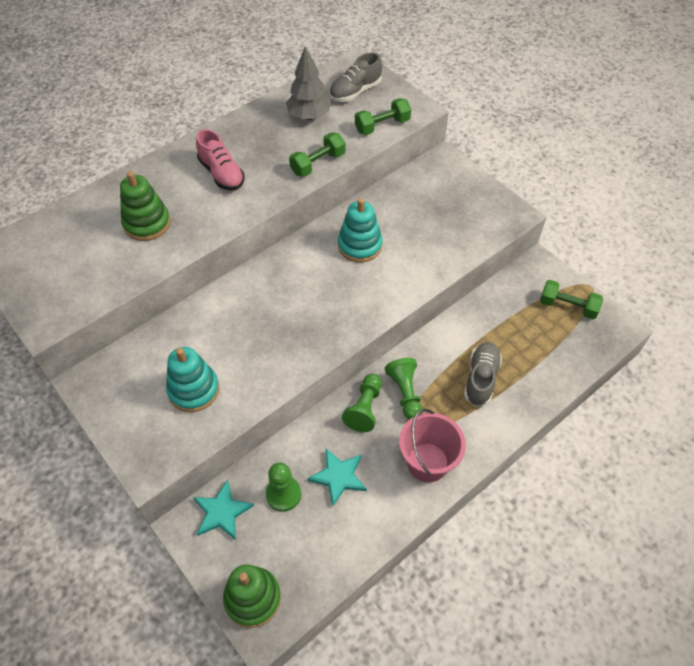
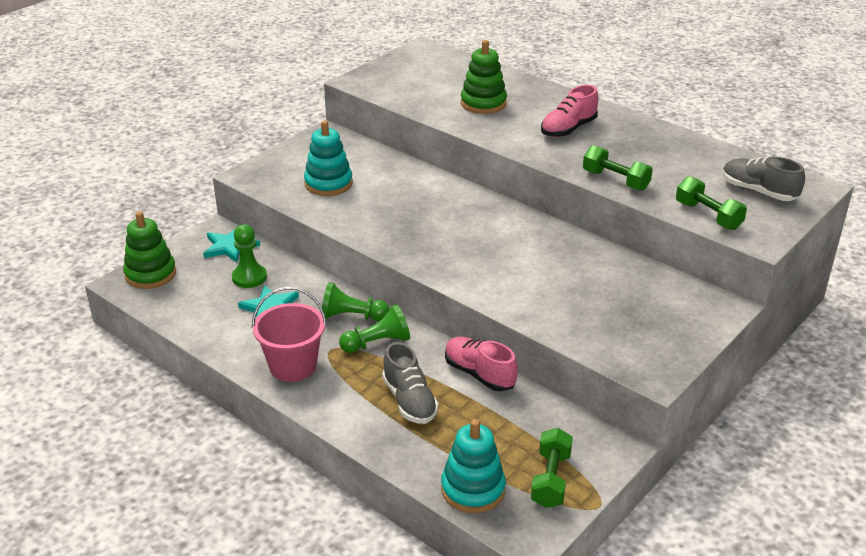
camera: 80 degrees right, 20 degrees down
grey tree [286,46,331,120] -> none
turquoise stacking toy [338,198,383,262] -> turquoise stacking toy moved to [441,419,506,513]
grey shoe [464,342,502,407] -> grey shoe turned 60 degrees clockwise [382,342,439,424]
none -> pink shoe [445,336,518,391]

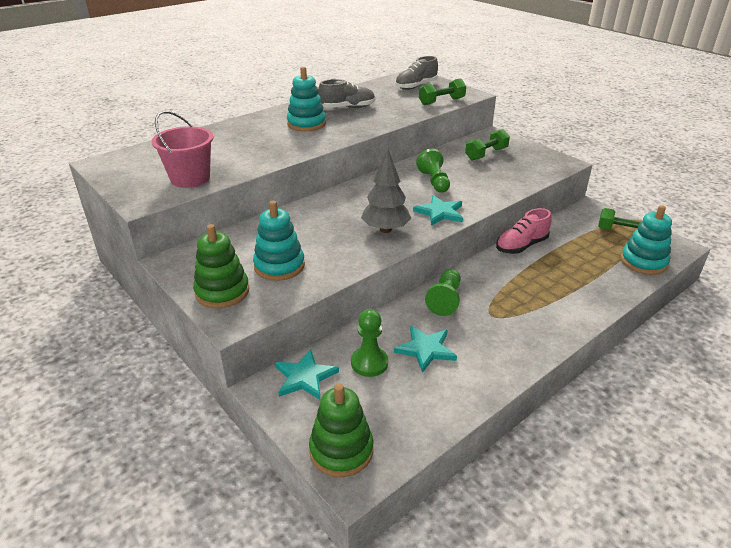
camera: 80 degrees left, 0 degrees up
pink bucket [252,287,327,382] -> pink bucket moved to [151,111,213,188]
green pawn [339,304,410,353] -> green pawn moved to [416,149,450,193]
grey shoe [382,342,439,424] -> grey shoe moved to [318,79,375,108]
green stacking toy [461,40,507,114] -> green stacking toy moved to [193,224,249,309]
pink shoe [541,85,599,137] -> turquoise stacking toy [287,67,326,131]
green dumbbell [583,145,653,191] -> green dumbbell moved to [465,129,510,160]
none -> grey tree [361,148,411,233]
none -> turquoise star [413,195,463,226]

